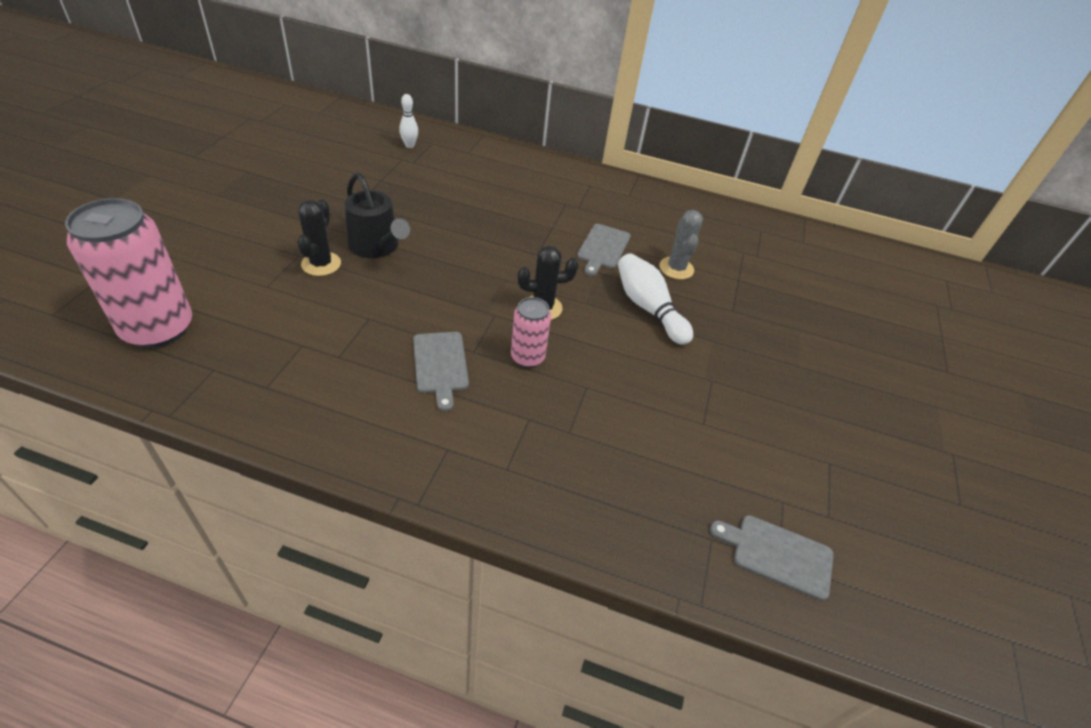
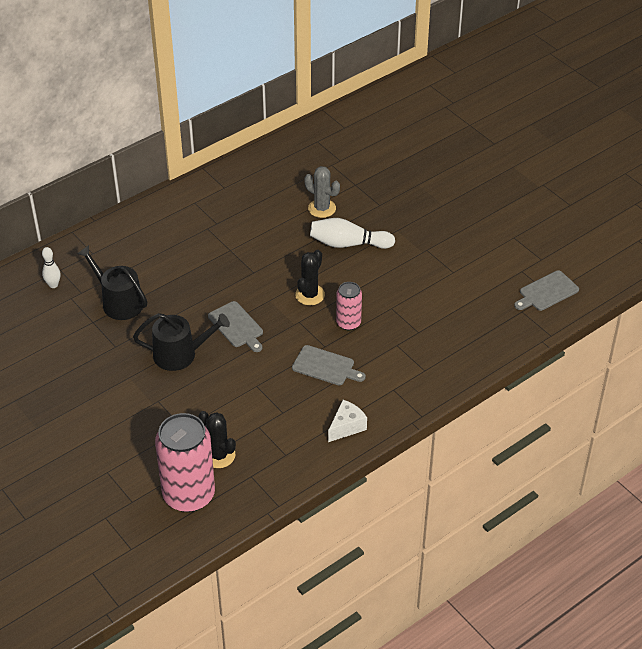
camera: 50 degrees left, 0 degrees up
black cactus [297,199,341,276] -> black cactus moved to [198,411,236,468]
grey cutting board [577,224,631,276] -> grey cutting board moved to [208,301,263,352]
none -> black watering can [77,245,147,320]
none -> white cheese [328,400,367,442]

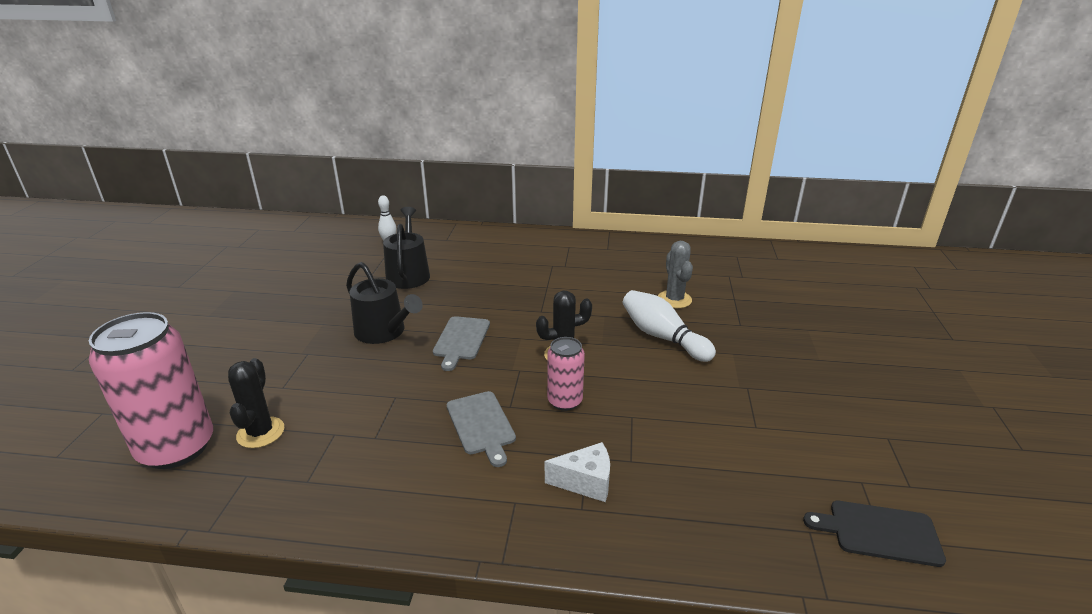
camera: 45 degrees right, 15 degrees down
white cheese [328,400,367,442] -> white cheese moved to [545,442,610,502]
grey cutting board [514,270,579,311] -> black cutting board [803,501,946,567]

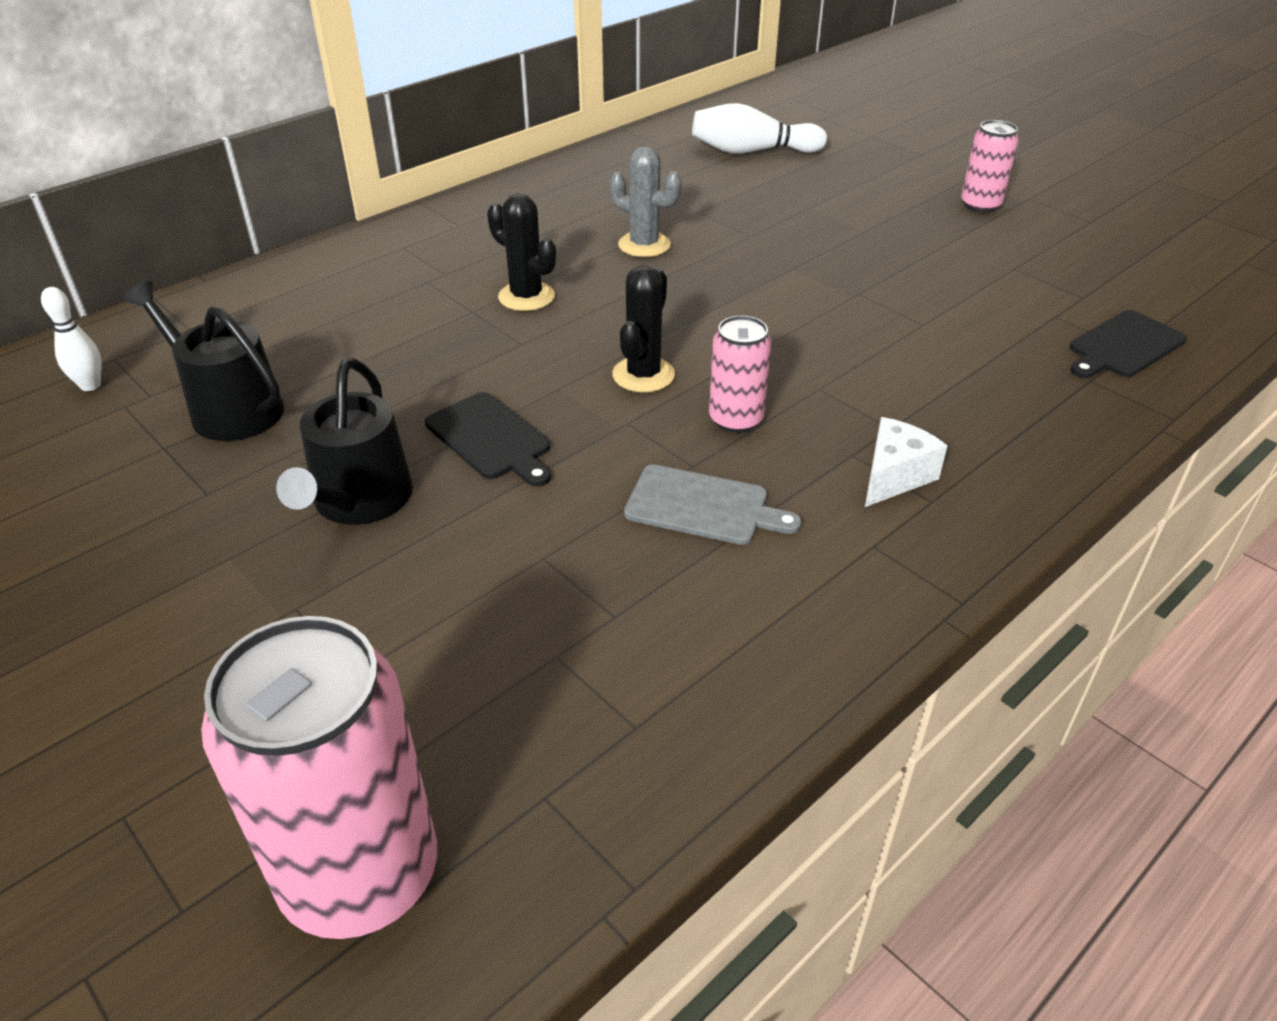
camera: 50 degrees left, 10 degrees up
black cactus [228,358,284,448] -> black cactus moved to [487,193,556,311]
black watering can [346,262,423,344] -> black watering can turned 105 degrees clockwise [276,358,413,525]
grey cutting board [433,316,490,371] -> black cutting board [425,392,551,487]
white bowling pin [623,290,716,362] -> white bowling pin moved to [692,103,827,154]
none -> pink can [961,120,1019,213]

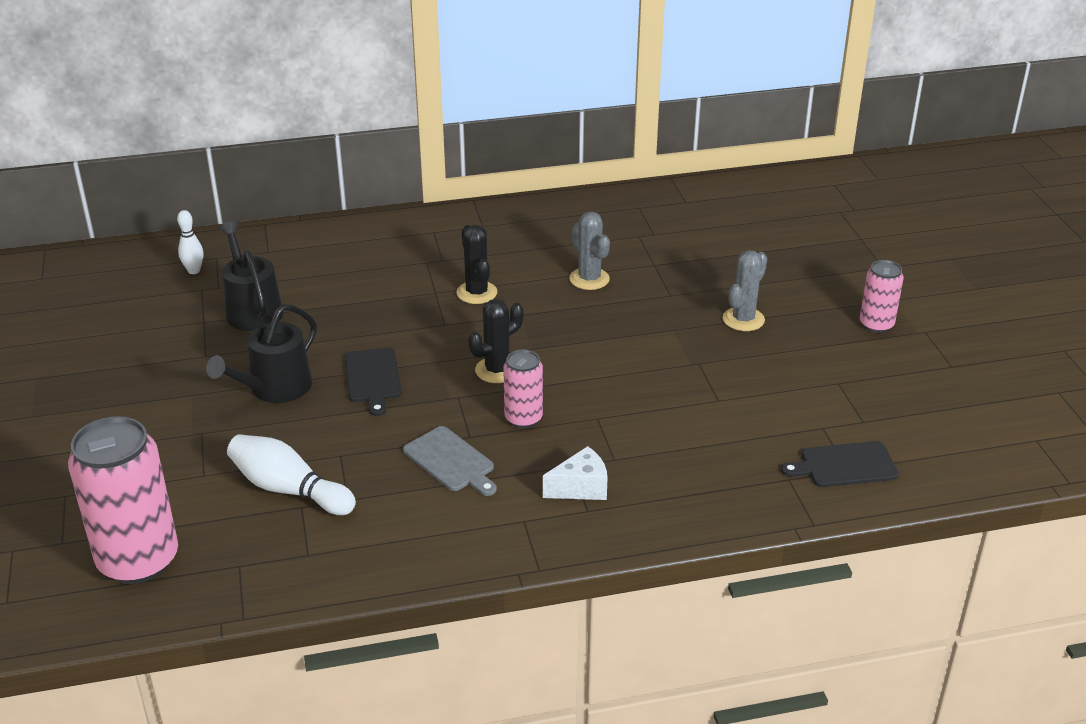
camera: 30 degrees right, 5 degrees down
white bowling pin [692,103,827,154] -> white bowling pin moved to [227,434,356,515]
none -> grey cactus [723,250,767,331]

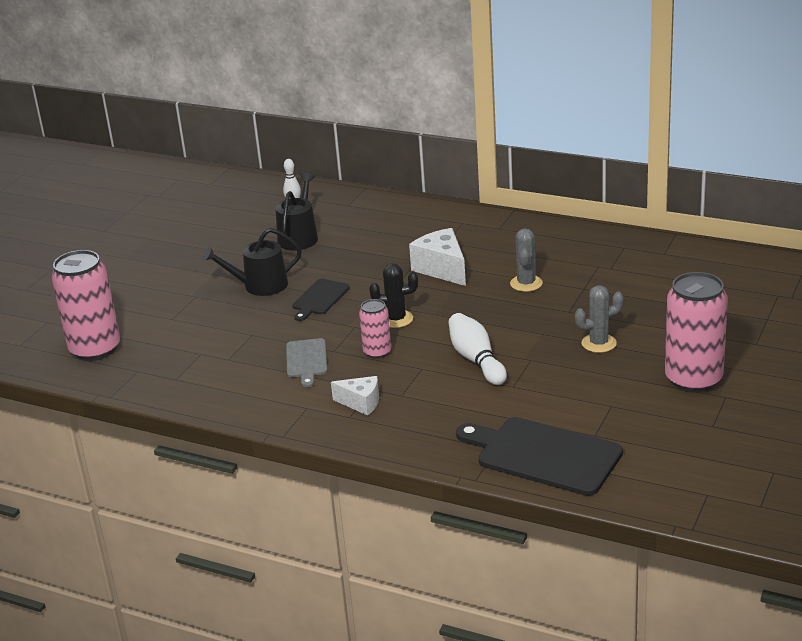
camera: 40 degrees right, 5 degrees down
white bowling pin [227,434,356,515] -> white bowling pin moved to [448,313,507,385]
black cactus [457,225,497,304] -> white cheese [409,228,466,286]
black cutting board [781,441,899,487] -> black cutting board [456,417,623,496], size x1.84
pink can [860,260,904,333] -> pink can [665,272,728,393], size x1.89

